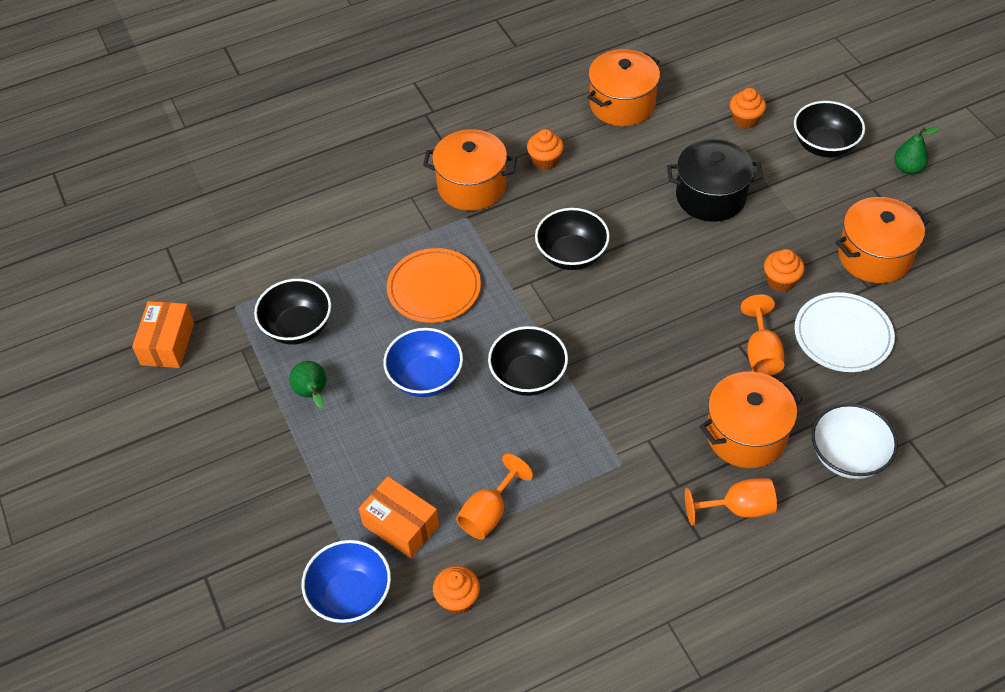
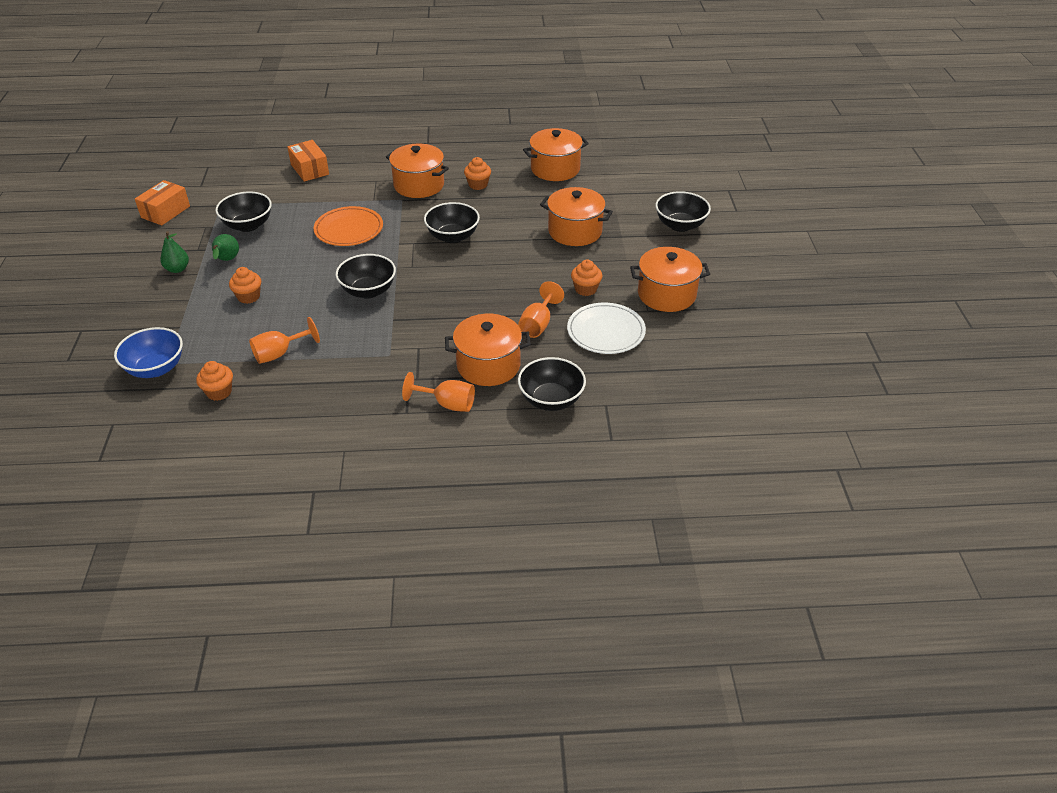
camera: 20 degrees right, 10 degrees down
orange box [359,476,439,558] -> orange box moved to [287,140,329,182]
blue bowl [383,328,463,397] -> none
black pot [667,139,763,222] -> orange pot [540,187,613,246]
orange cupcake [730,88,766,129] -> orange cupcake moved to [229,267,261,304]
white bowl [812,403,898,479] -> black bowl [518,357,586,411]
green pear [894,127,940,174] -> green pear moved to [160,231,189,273]

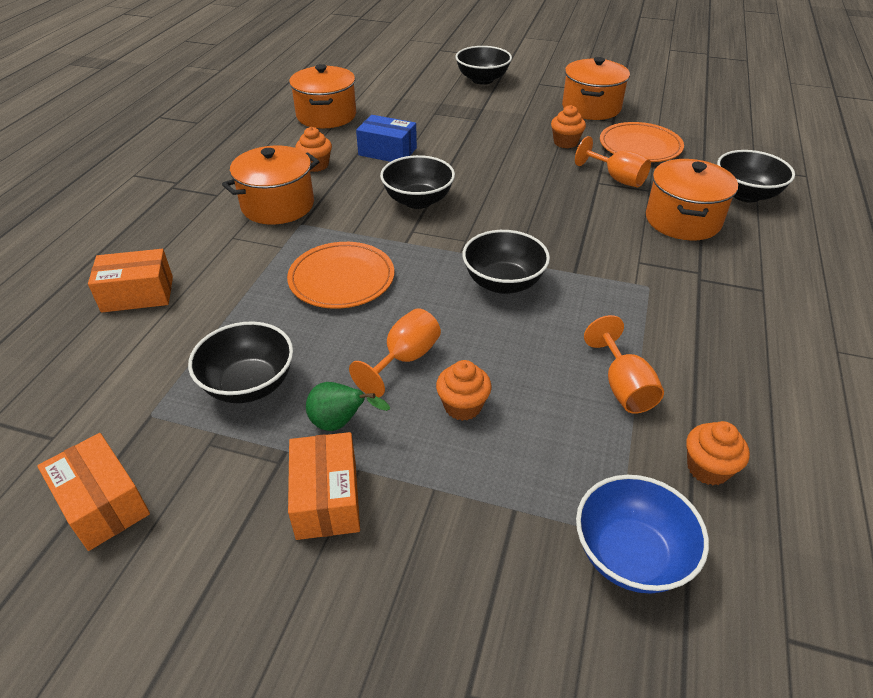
camera: 70 degrees left, 0 degrees up
green pear [160,231,189,273] -> orange box [288,432,360,540]
orange goblet [402,372,475,412] -> orange goblet moved to [349,308,441,397]
orange pot [540,187,613,246] -> none
white plate [567,303,646,354] -> orange plate [600,122,684,162]
none -> blue box [356,115,417,162]

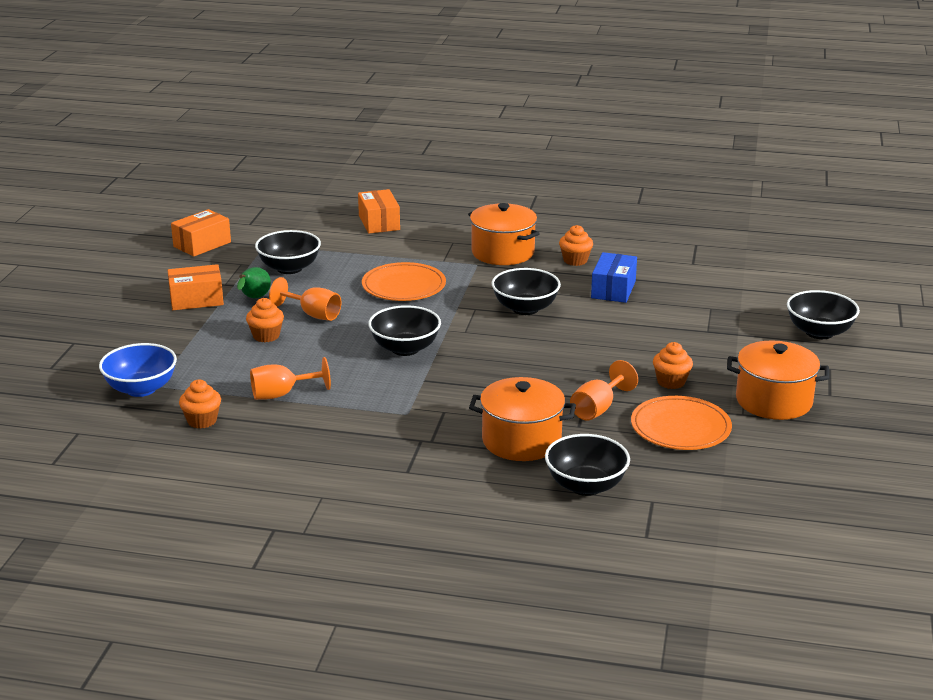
camera: 85 degrees right, 15 degrees down
orange pot [289,64,356,128] -> none

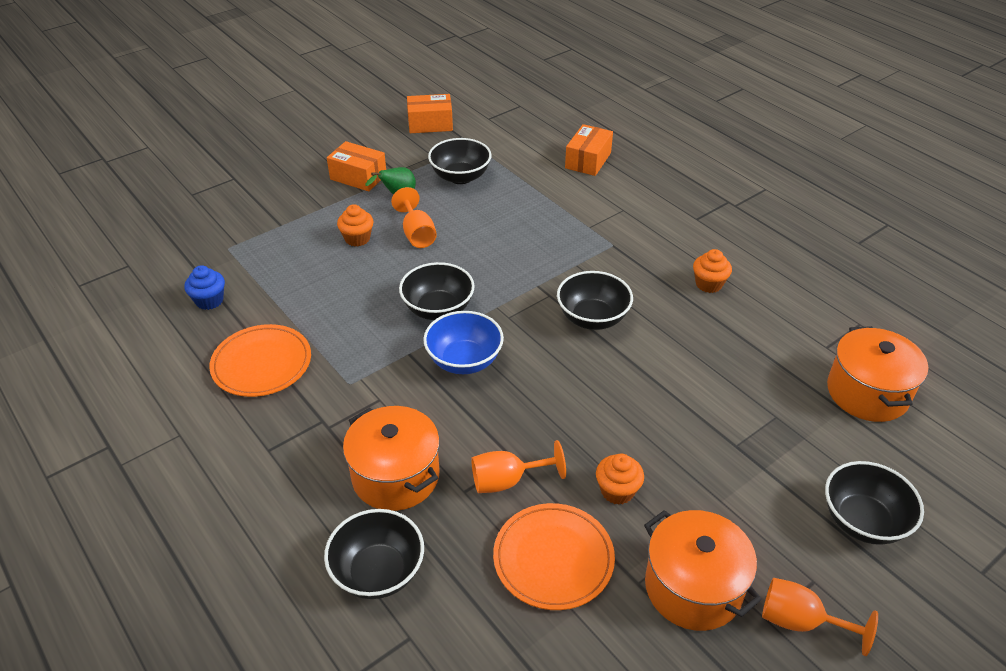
camera: 40 degrees right, 15 degrees up
blue bowl [99,343,177,397] -> blue bowl moved to [423,311,504,374]
orange cupcake [179,380,221,429] -> blue cupcake [185,265,225,310]
orange goblet [250,357,331,400] -> orange goblet moved to [762,578,878,656]
orange plate [362,262,446,301] -> orange plate moved to [209,324,311,397]
orange pot [468,203,540,265] -> orange pot moved to [827,326,928,422]
blue box [591,252,637,303] -> none

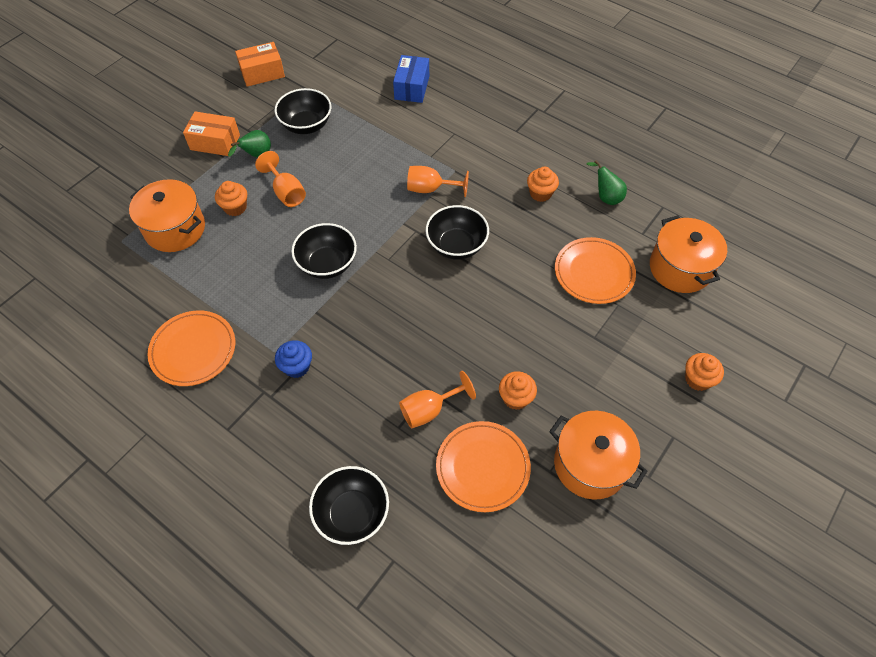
camera: 15 degrees left, 15 degrees up
blue cupcake [185,265,225,310] -> blue cupcake moved to [275,340,312,378]
orange pot [343,406,440,511] -> orange pot moved to [129,179,205,252]
blue bowl [423,311,504,374] -> none
orange box [565,124,613,176] -> blue box [393,55,429,103]
orange goblet [762,578,878,656] -> orange goblet moved to [407,166,469,197]
black bowl [825,461,924,545] -> orange cupcake [685,353,724,391]
none -> orange plate [555,237,636,304]
none -> green pear [586,160,627,205]

